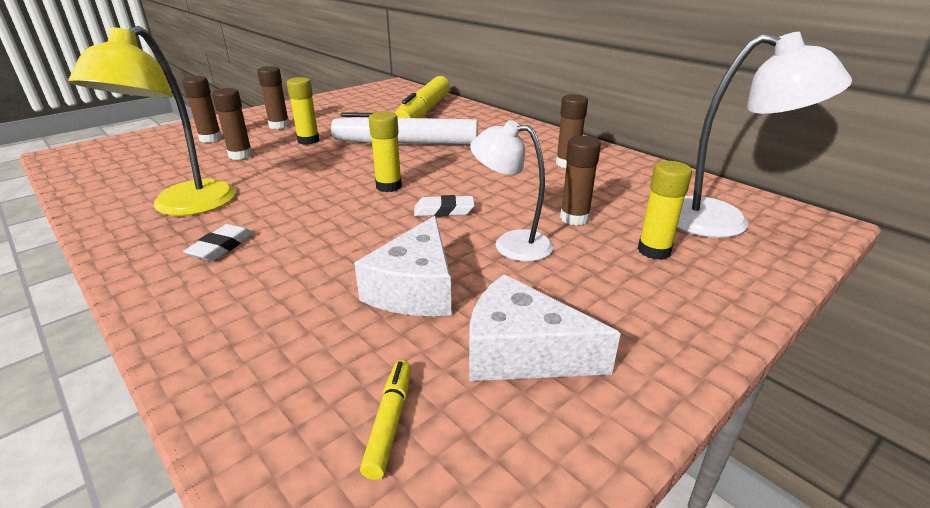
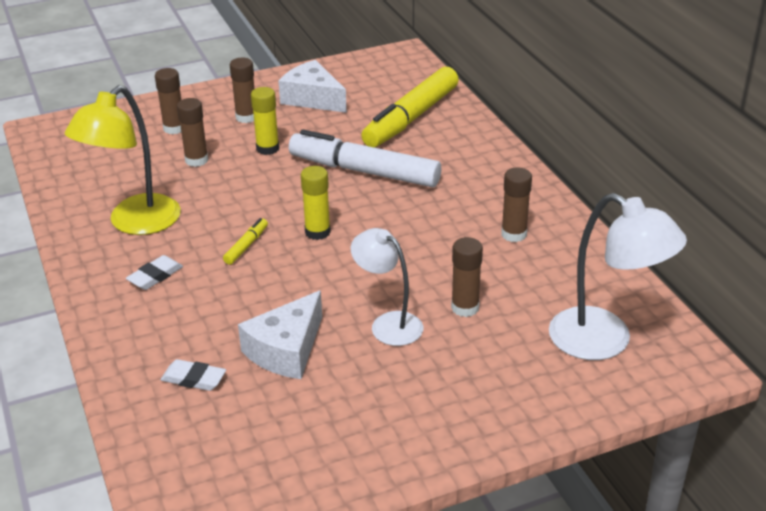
camera: 20 degrees right, 5 degrees up
yellow marker [360,360,411,480] -> yellow marker moved to [223,218,268,265]
white eraser [414,195,475,217] -> white eraser moved to [161,359,226,391]
white cheese [469,274,621,381] -> white cheese moved to [278,60,347,113]
yellow glue stick [638,161,692,260] -> none

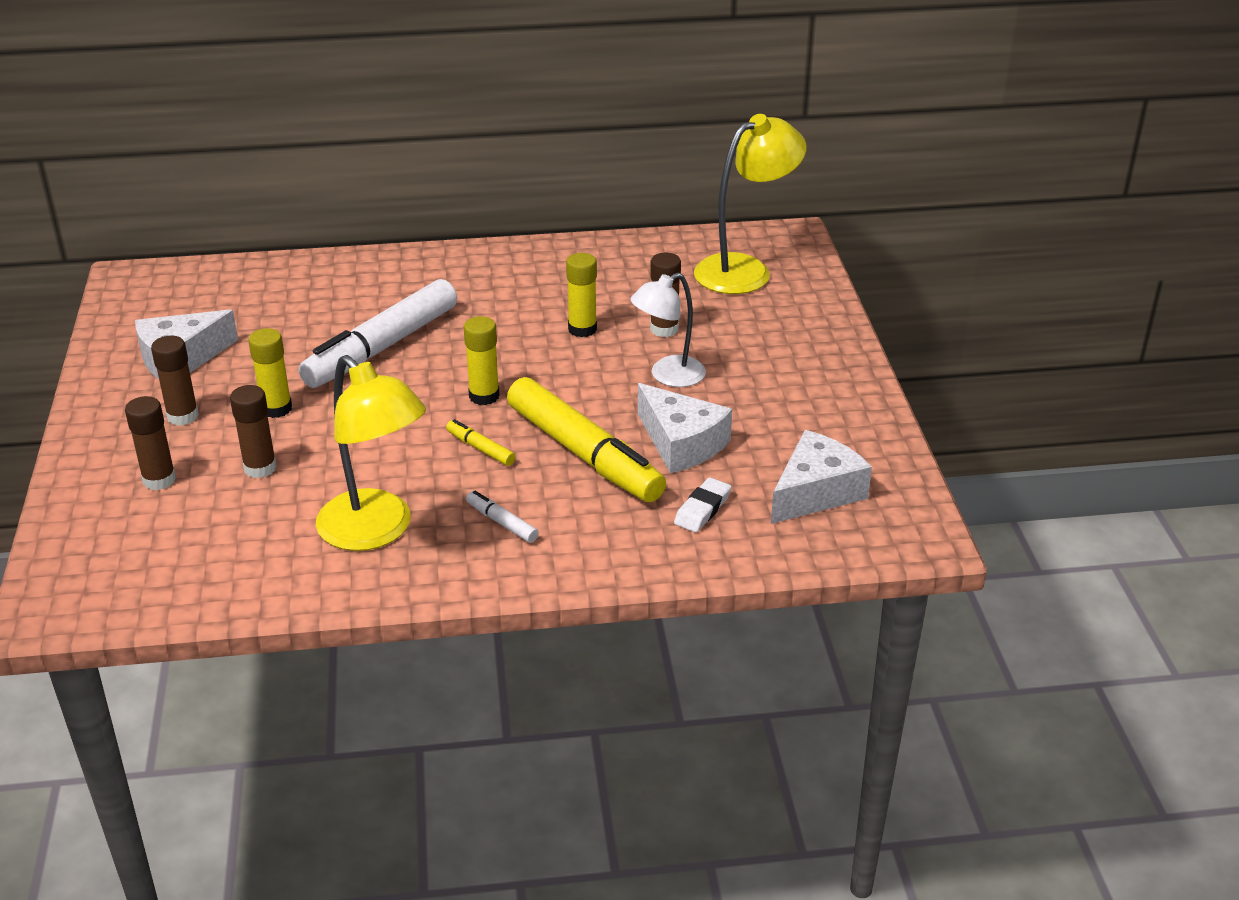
camera: 75 degrees left, 0 degrees up
white eraser [126,255,183,290] -> white marker [466,491,539,543]
yellow marker [361,67,459,148] -> yellow marker moved to [507,377,666,502]
brown glue stick [501,167,532,242] -> none
white lamp [549,193,687,360] -> yellow lamp [694,114,807,294]
none -> yellow glue stick [566,253,597,337]
none -> white cheese [771,430,872,524]

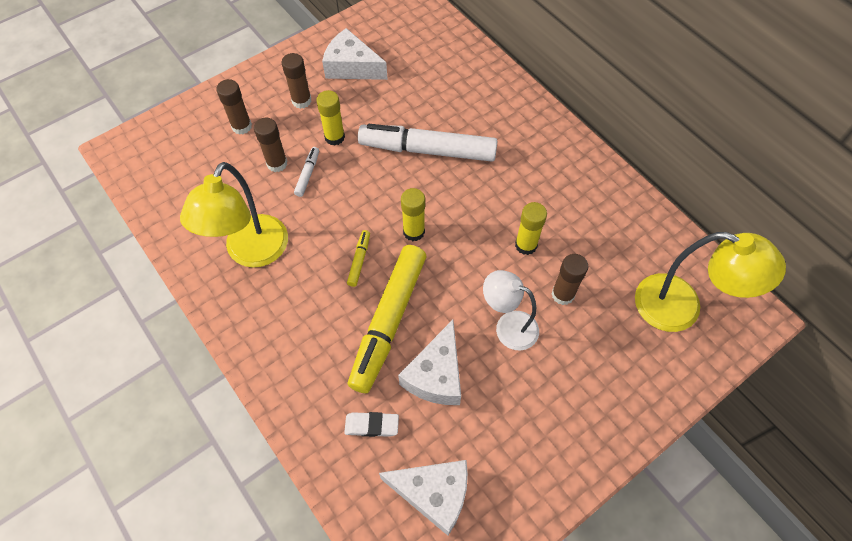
camera: 60 degrees right, 25 degrees up
white marker [466,491,539,543] -> white marker moved to [294,147,319,197]

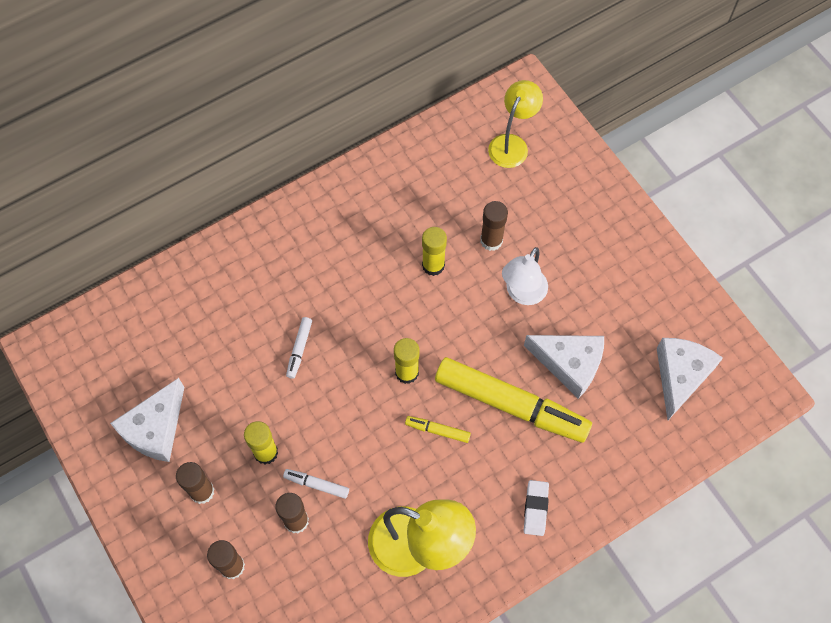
camera: 85 degrees left, 5 degrees up
white eraser [344,412,399,437] -> white eraser moved to [524,480,549,536]
white marker [358,124,498,162] -> white marker [286,317,312,379], size x0.41
yellow lamp [635,232,786,332] -> yellow lamp [488,80,543,168], size x0.65

